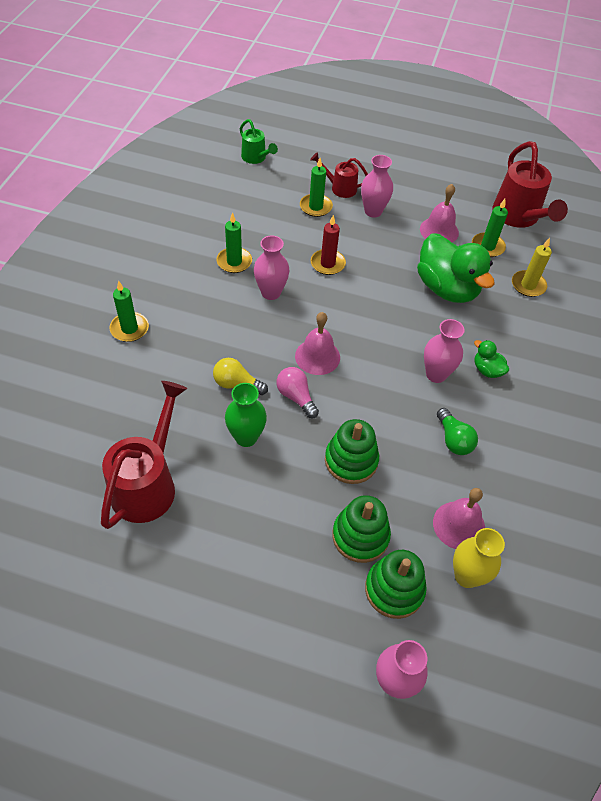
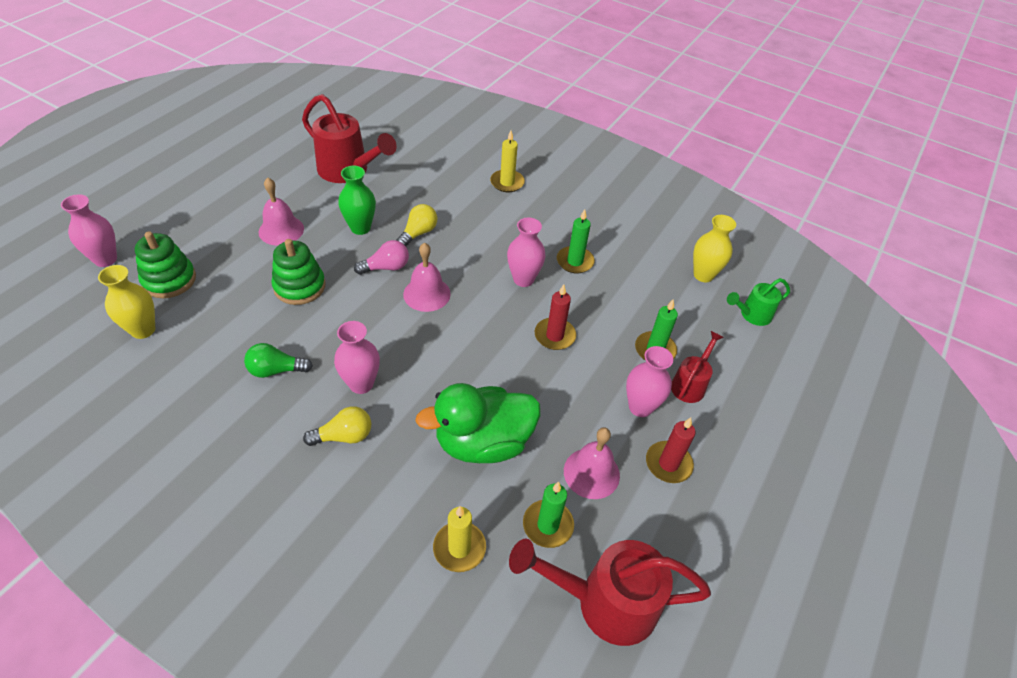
camera: 105 degrees right, 5 degrees down
green candle [110,280,149,342] -> yellow candle [490,130,525,192]
green stacking toy [332,495,391,563] -> none
pink bell [433,488,485,549] -> pink bell moved to [259,178,304,246]
green duck [474,340,509,378] -> yellow light bulb [303,406,371,446]
none -> red candle [646,418,696,483]
none -> yellow vase [693,215,736,282]

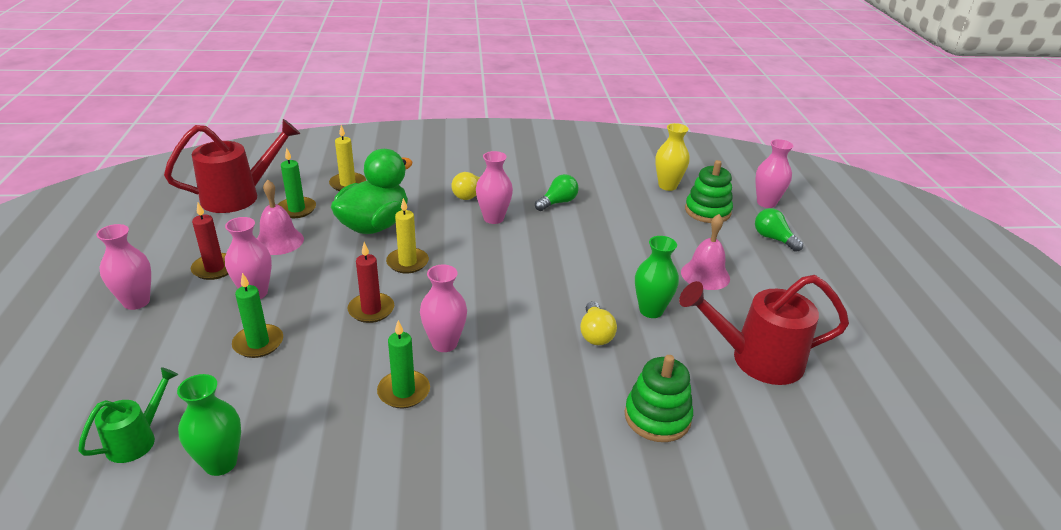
camera: 145 degrees right, 15 degrees down
green stacking toy [271,239,326,305] -> green stacking toy moved to [625,355,693,442]
pink light bulb [354,240,409,275] -> none
pink bell [403,243,451,312] -> none
yellow candle [490,130,525,192] -> yellow candle moved to [386,198,429,274]
red watering can [671,331,724,403] -> none
yellow vase [693,215,736,282] -> green vase [177,374,241,476]
none -> pink vase [96,224,151,310]
none -> green light bulb [755,208,803,252]

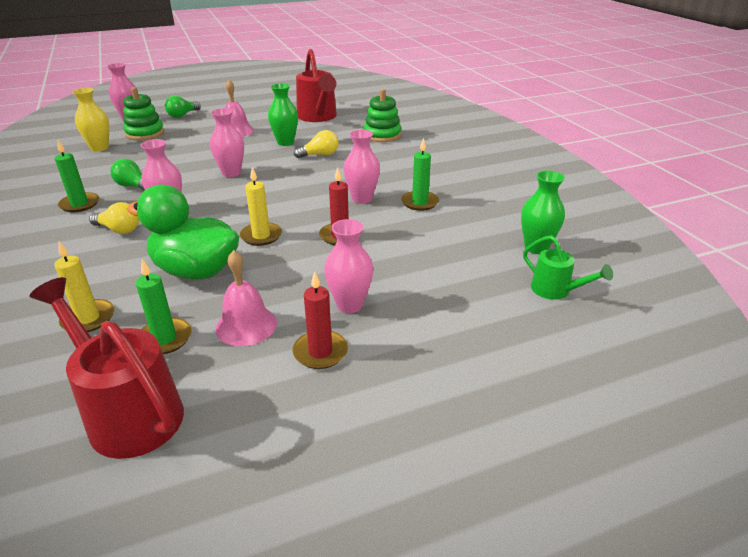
camera: 105 degrees left, 0 degrees up
green watering can [78,367,178,463] -> green watering can turned 150 degrees counterclockwise [523,235,613,300]
pink vase [96,224,151,310] -> pink vase moved to [210,108,244,177]
green candle [232,273,283,358] -> green candle moved to [55,140,99,212]

